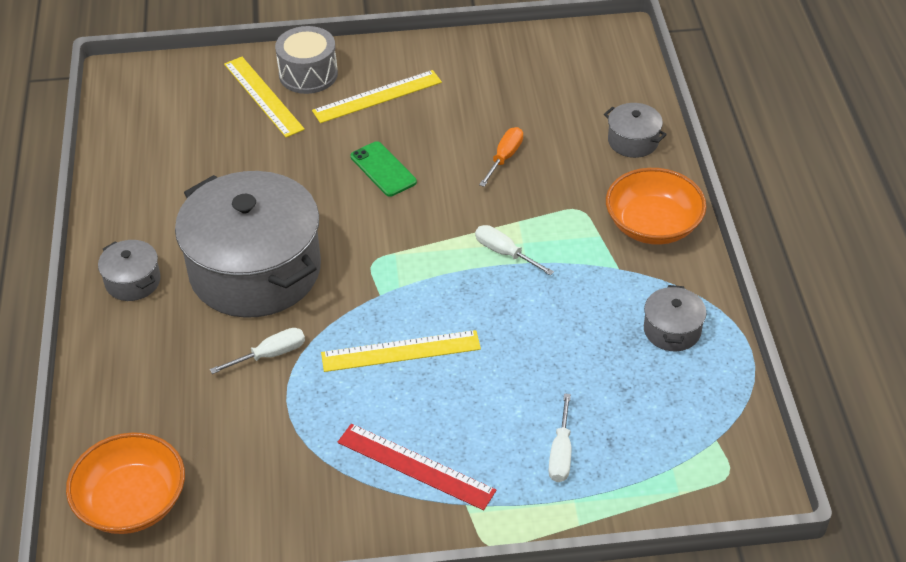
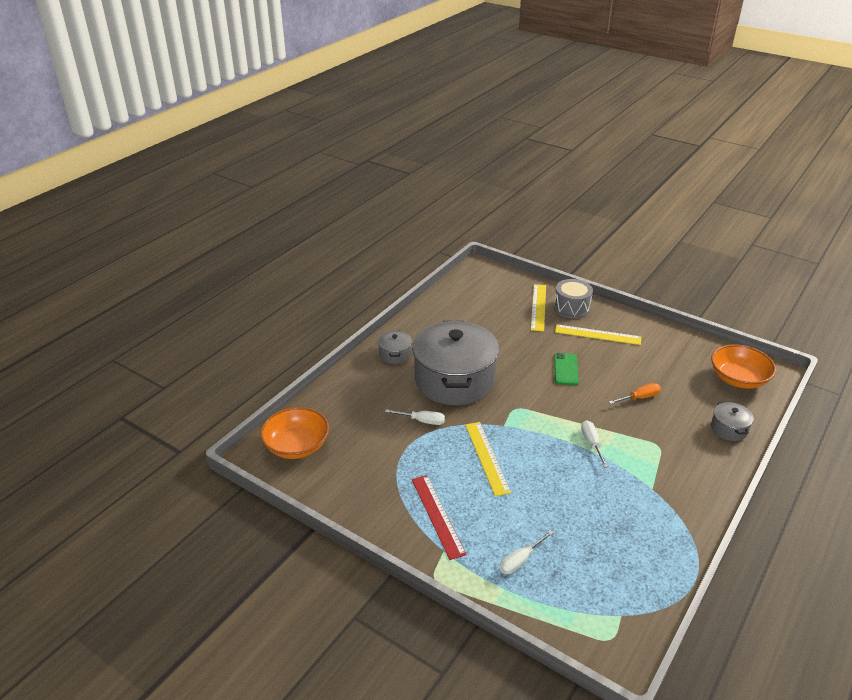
camera: 40 degrees right, 10 degrees down
yellow ruler [321,330,481,372] -> yellow ruler turned 45 degrees clockwise [465,422,511,496]
orange bowl [606,168,707,245] -> orange bowl moved to [711,345,776,389]
grey pot [644,285,706,351] -> none

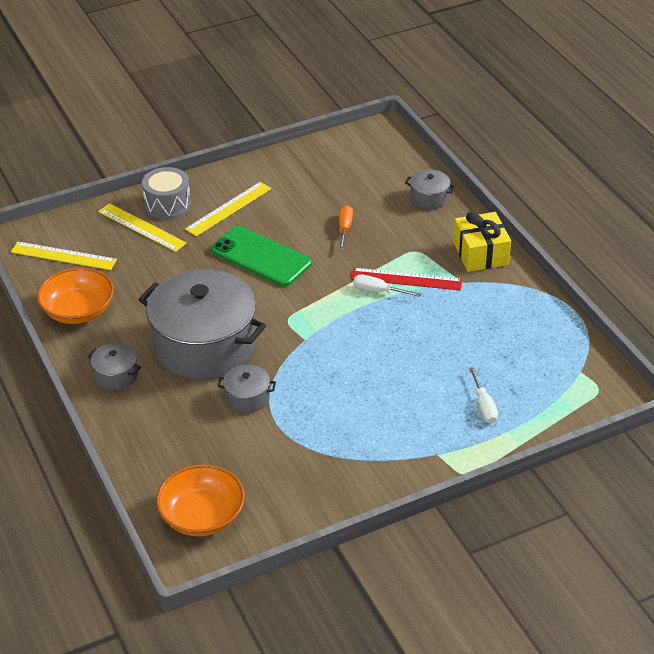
camera: 60 degrees left, 5 degrees up
white screwdriver [385,409,445,425] -> grey pot [218,365,276,413]
red ruler [412,475,467,560] -> red ruler moved to [351,268,463,291]
yellow ruler [465,422,511,496] -> yellow ruler moved to [11,241,117,270]
green phone [554,353,579,385] -> green phone [211,226,312,286], size x1.72
orange bowl [711,345,776,389] -> orange bowl moved to [37,267,114,324]
none -> yellow gift [453,212,511,272]

